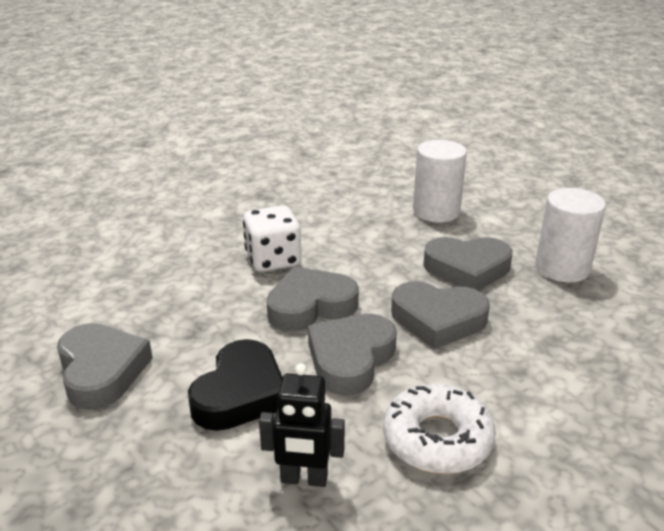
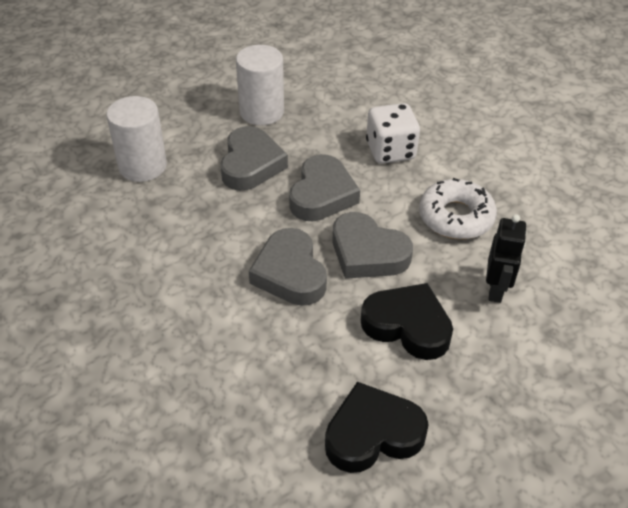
camera: 85 degrees left, 15 degrees up
grey heart [57,323,153,410] -> black heart [325,382,429,473]
white dice [243,205,301,272] -> white dice moved to [366,103,420,164]

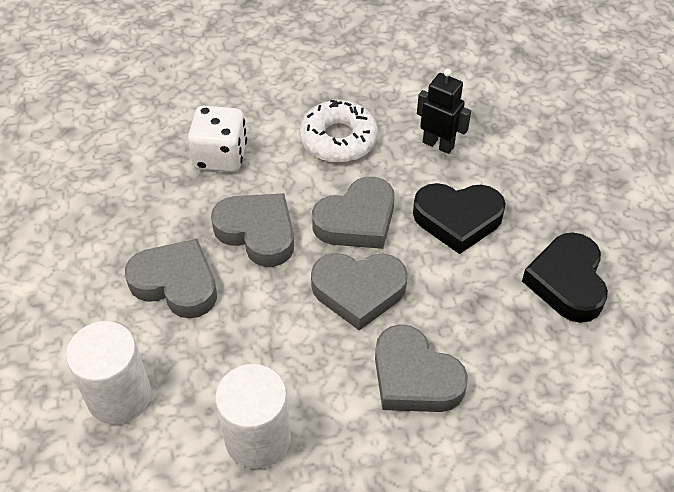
camera: 70 degrees left, 5 degrees up
white cylinder [236,45,284,125] -> white cylinder moved to [215,364,291,469]
black heart [361,283,453,360] -> black heart turned 135 degrees counterclockwise [413,183,506,254]
none -> grey heart [375,324,468,412]

